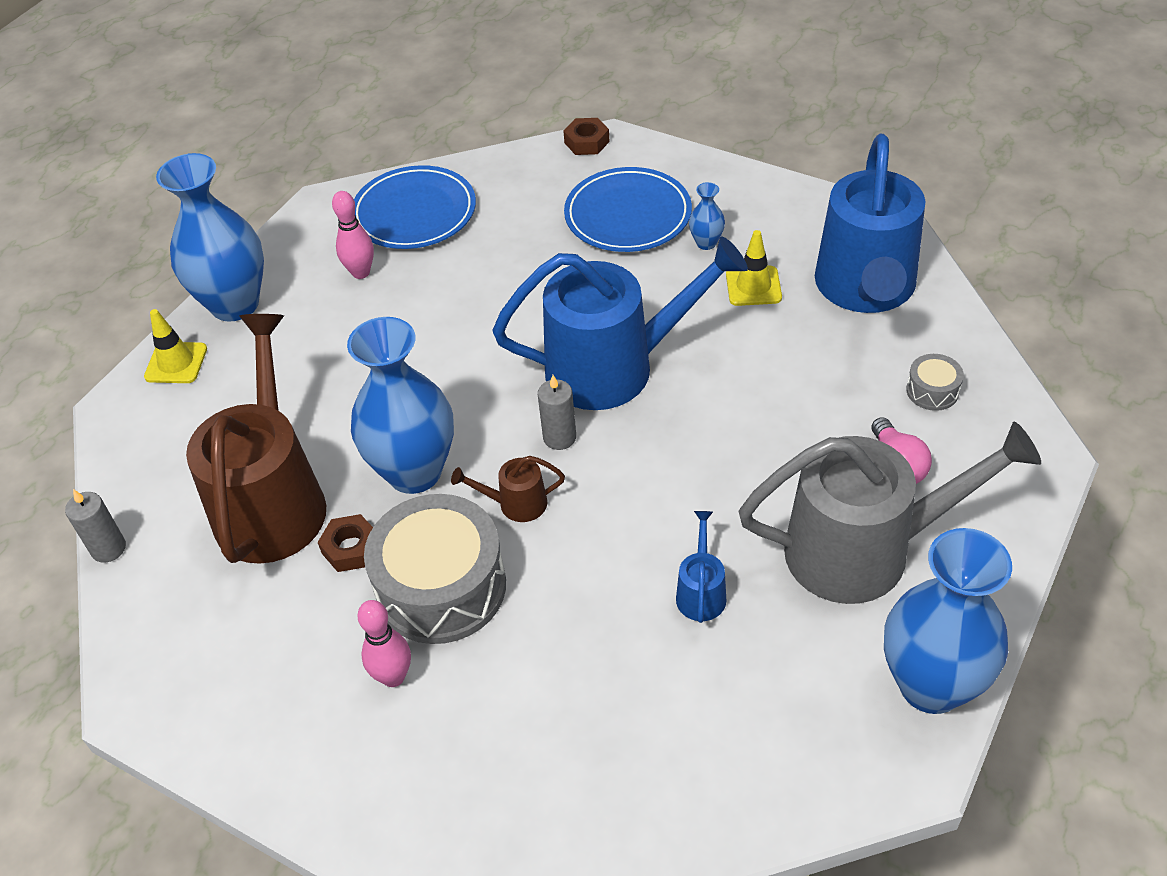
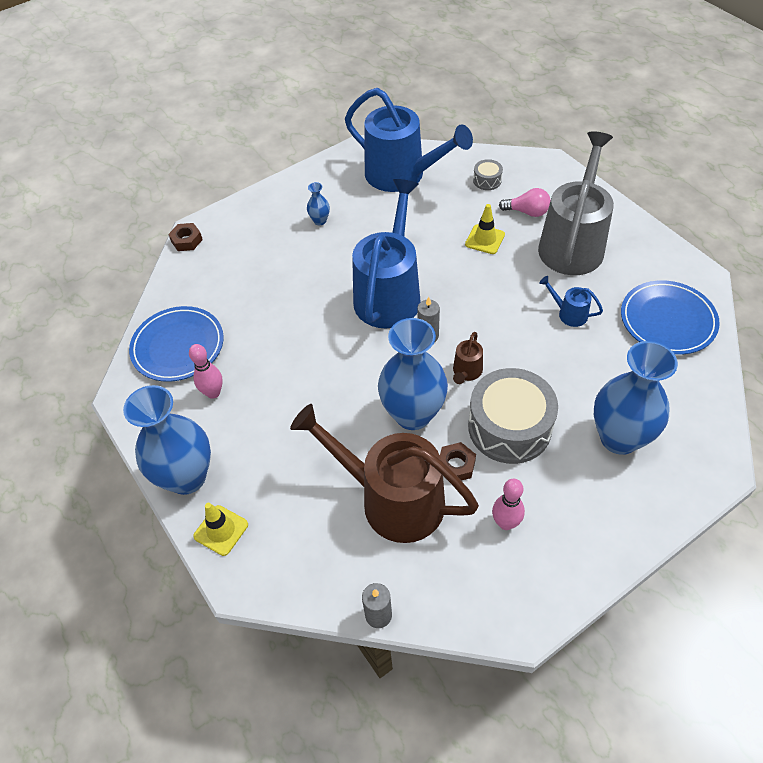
camera: 65 degrees left, 5 degrees up
pink bowling pin [357,600,411,687] -> pink bowling pin moved to [492,479,525,530]
blue plate [564,167,692,252] -> blue plate moved to [621,280,720,355]
yellow traffic cone [726,230,782,306] -> yellow traffic cone moved to [465,204,505,254]
blue vase [884,528,1012,714] -> blue vase moved to [594,341,678,455]

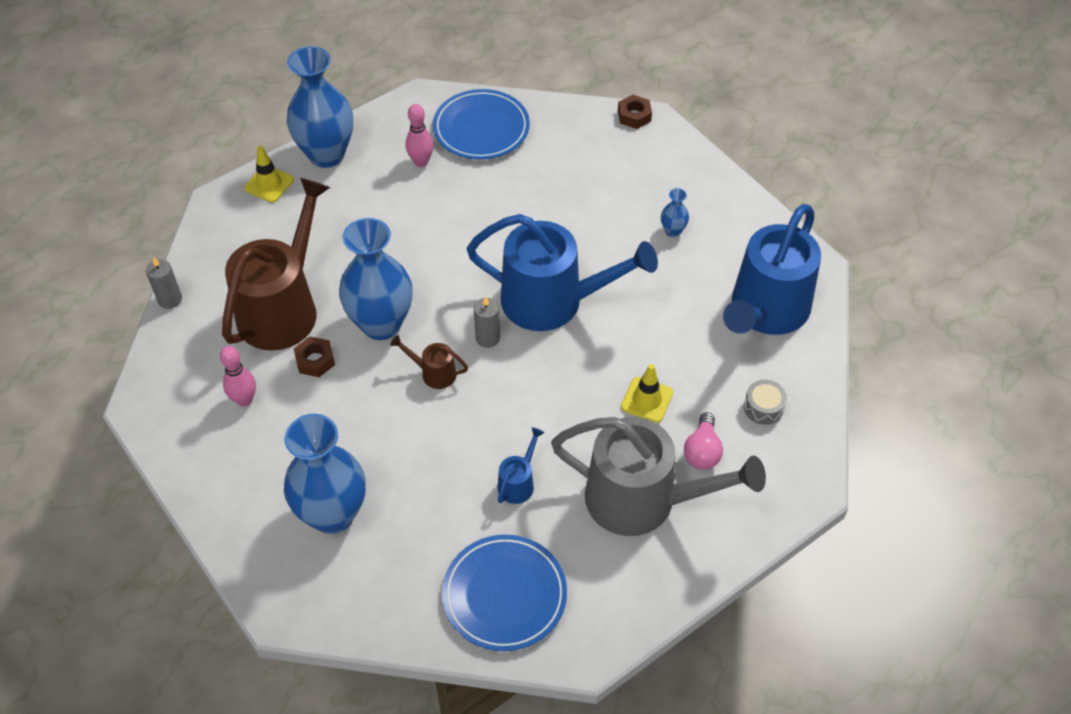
camera: 85 degrees right, 0 degrees up
grey drum [468,368,558,464] -> none

